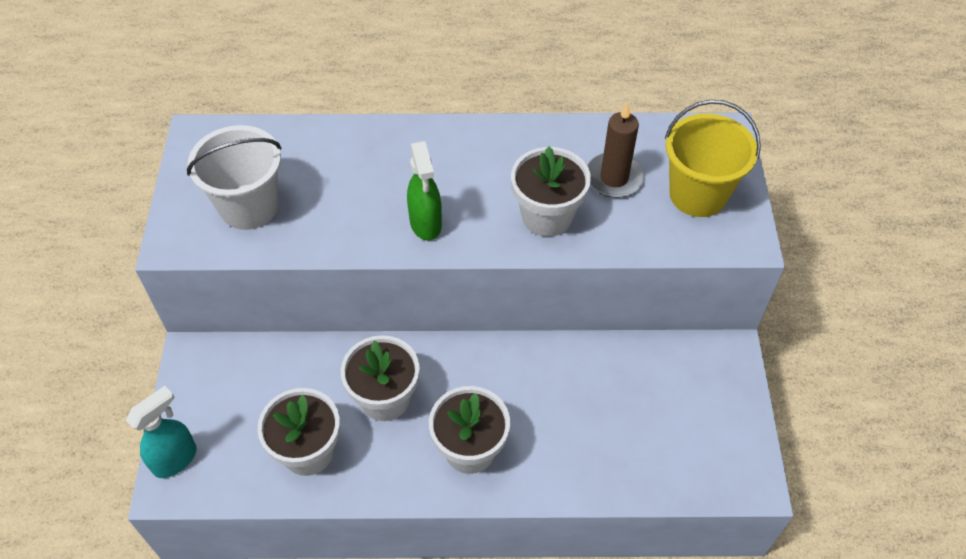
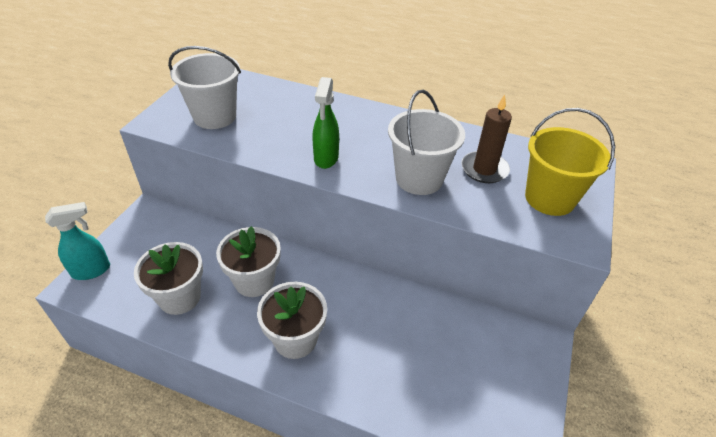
camera: 20 degrees right, 10 degrees down
white flower pot [511,146,591,237] -> white bucket [388,90,465,195]

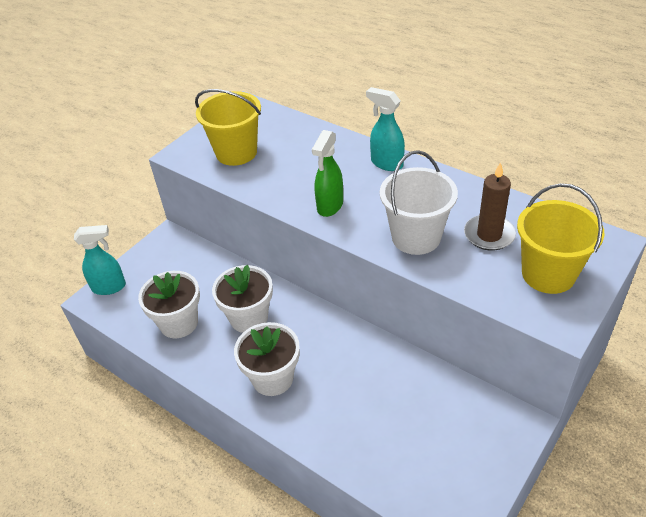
camera: 20 degrees right, 0 degrees up
white bucket [168,46,241,129] -> yellow bucket [195,89,261,166]
none -> turquoise spray bottle [366,87,405,171]

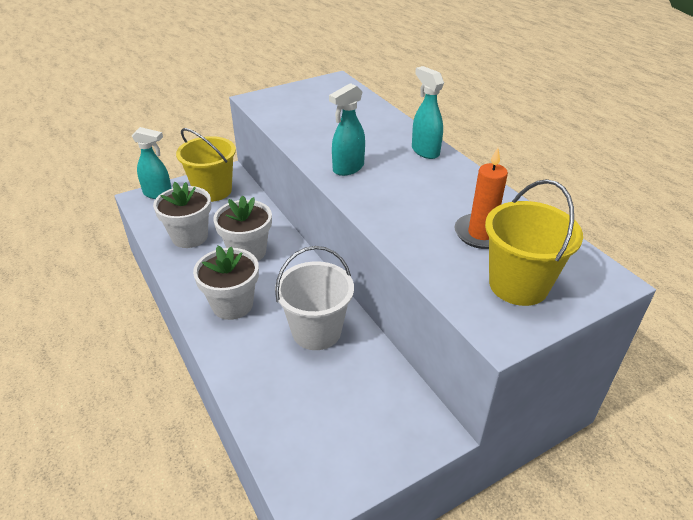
camera: 20 degrees right, 5 degrees down
yellow bucket [195,89,261,166] -> yellow bucket moved to [176,128,236,202]
green spray bottle [312,130,343,217] -> turquoise spray bottle [329,83,365,176]
white bucket [380,150,458,255] -> white bucket moved to [275,246,354,350]
brown candle [464,162,516,251] -> orange candle [454,148,508,249]

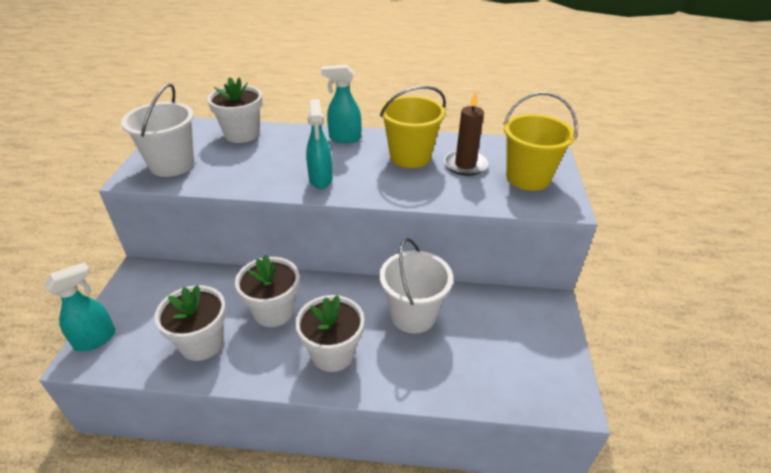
camera: 55 degrees left, 0 degrees up
yellow bucket [176,128,236,202] -> yellow bucket moved to [380,86,446,168]
orange candle [454,148,508,249] -> brown candle [444,91,488,176]
none -> white bucket [121,83,194,177]
none -> white flower pot [207,77,262,143]

